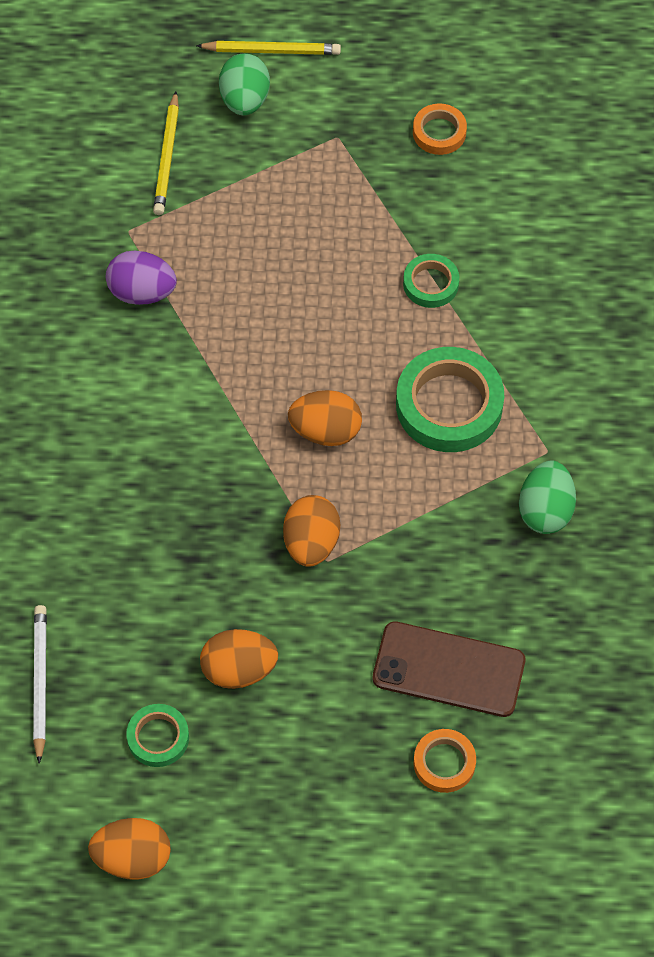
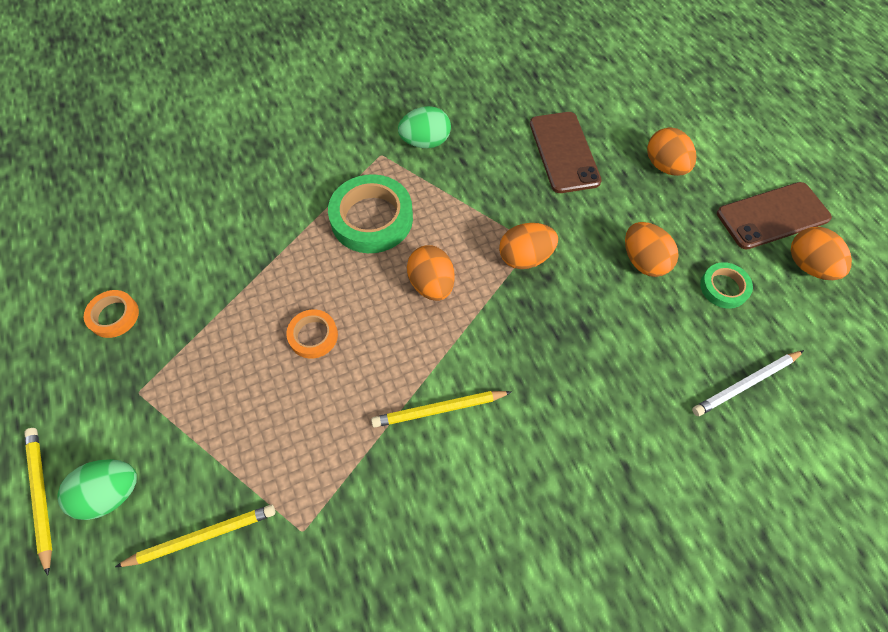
camera: 115 degrees left, 0 degrees up
purple egg [106,251,177,305] -> none
green tape [403,254,459,308] -> none
orange tape [414,729,476,793] -> orange tape moved to [286,309,338,359]
none -> yellow pencil [371,391,511,427]
none -> orange egg [647,127,696,176]
none -> brown phone [717,182,832,250]

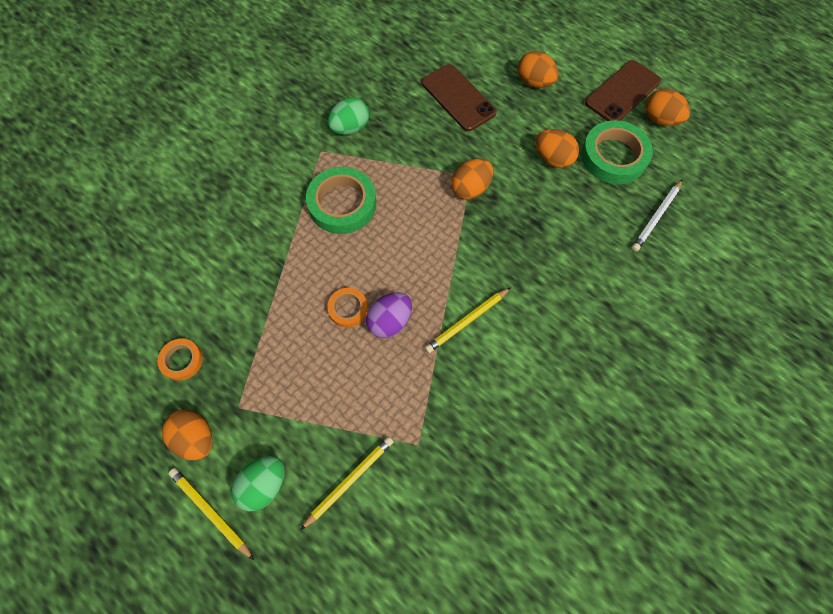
camera: 25 degrees left, 5 degrees up
orange egg [407,246,455,301] -> orange egg moved to [162,410,213,460]
green tape [700,262,753,309] -> green tape [581,120,653,184], size x1.87
none -> purple egg [366,292,412,338]

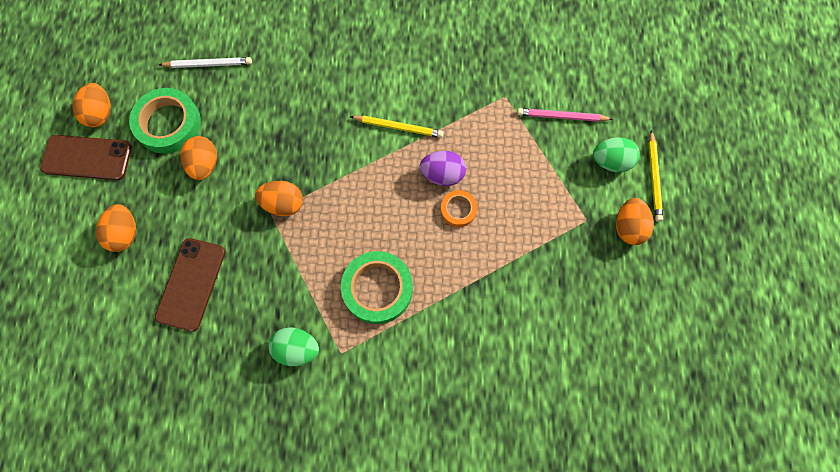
camera: 130 degrees left, 5 degrees up
orange tape [158,338,203,381] -> none
yellow pencil [300,436,394,530] -> pink pencil [517,108,613,122]

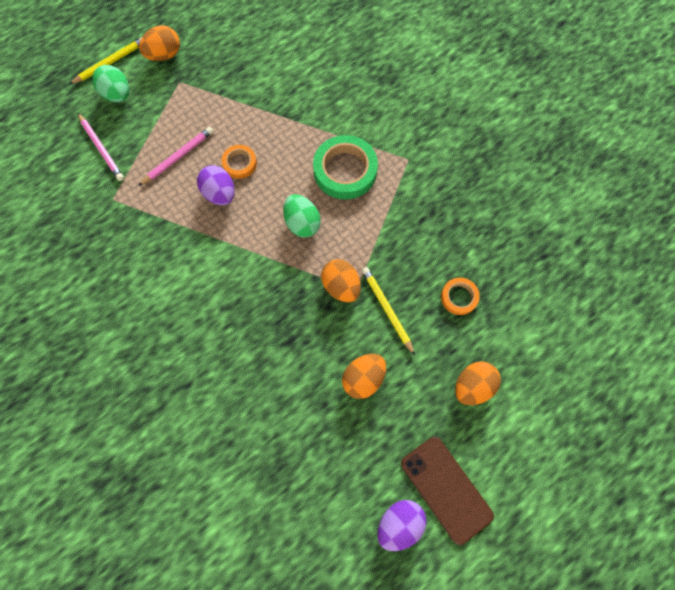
camera: 130 degrees left, 0 degrees up
orange egg [72,83,111,127] -> purple egg [377,500,426,551]
green tape [129,88,201,154] -> none
brown phone [155,238,225,332] -> orange tape [441,277,480,315]
white pencil [159,57,252,68] -> none
green egg [269,327,319,366] -> green egg moved to [283,194,321,238]
yellow pencil [350,116,444,138] -> yellow pencil moved to [362,267,415,356]
none -> pink pencil [138,127,213,186]

